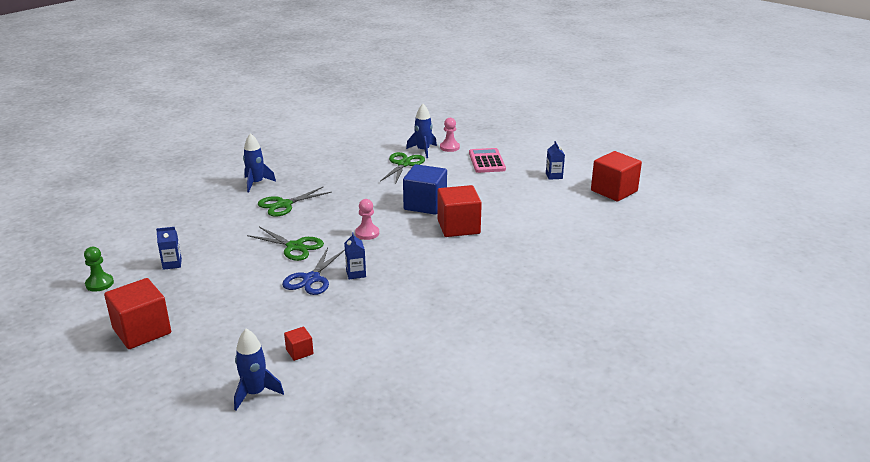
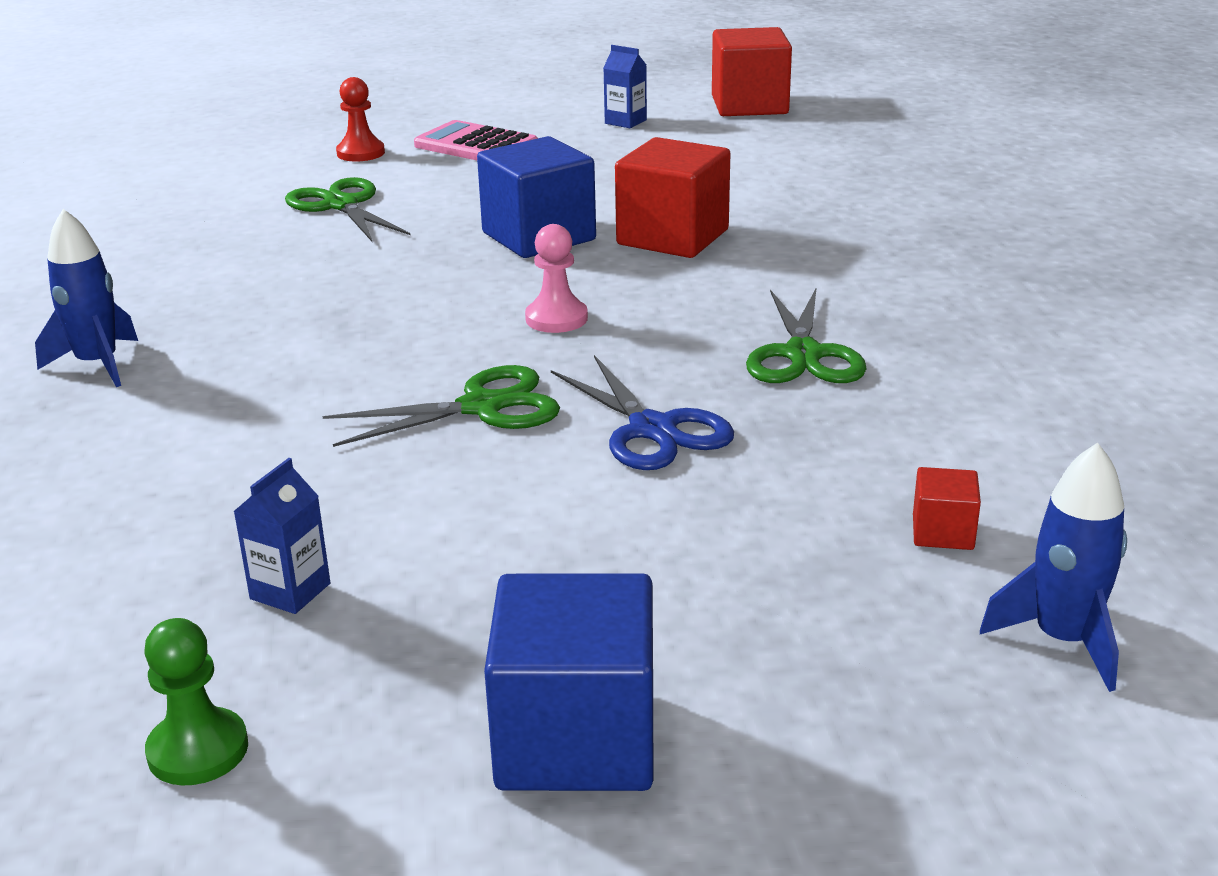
camera: 50 degrees left, 0 degrees up
red cube [104,278,171,349] -> blue cube [484,573,653,791]
green scissors [258,187,332,217] -> green scissors moved to [746,289,867,383]
blue carton [344,232,366,279] -> none
blue rocket [406,104,437,158] -> none
pink pawn [440,118,460,152] -> red pawn [336,77,385,161]

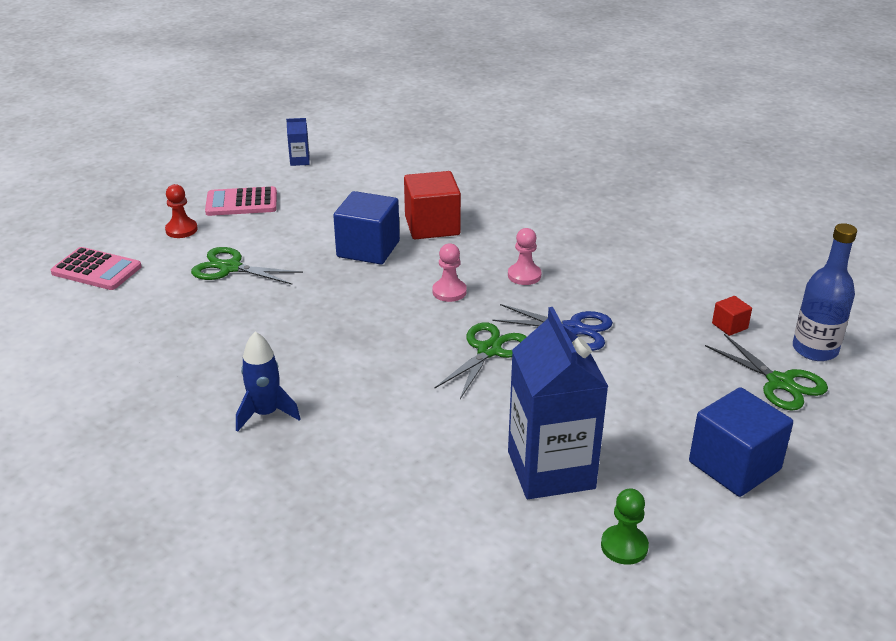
camera: 40 degrees left, 5 degrees up
blue carton [233,458,330,614] -> blue carton [508,307,609,499], size x2.46
red cube [712,27,792,116] -> none
green scissors [746,289,867,383] -> green scissors moved to [705,334,828,410]
blue rocket [980,442,1127,692] -> blue bottle [793,223,857,361]
none -> pink calculator [51,247,142,290]
none -> pink pawn [508,228,542,285]

